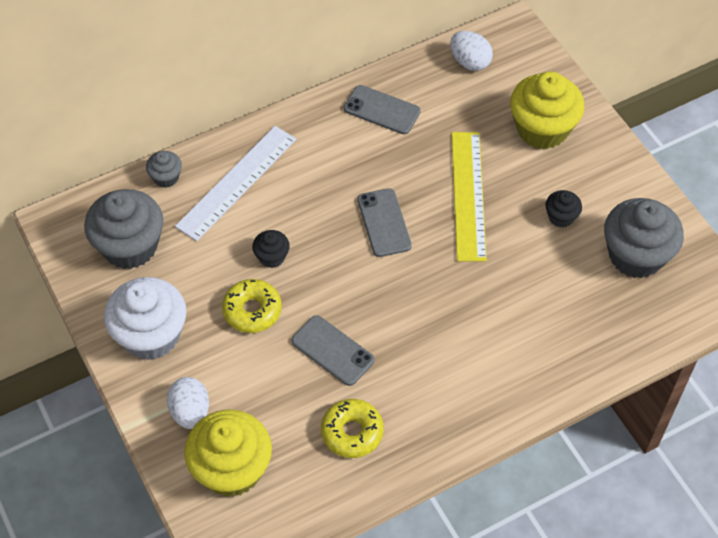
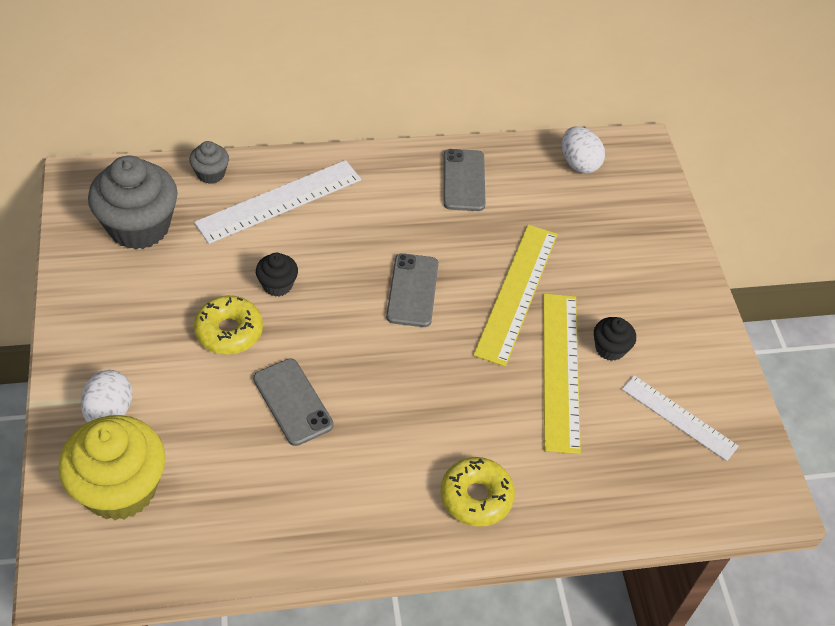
camera: 15 degrees right, 5 degrees down
white cupcake [104,277,187,360] -> none
yellow donut [321,399,384,458] -> yellow donut moved to [441,457,515,527]
grey phone [344,85,421,134] -> grey phone turned 45 degrees clockwise [443,149,486,211]
yellow cupcake [510,71,584,149] -> none
grey cupcake [604,198,684,278] -> white ruler [622,375,739,461]
none -> yellow ruler [543,294,581,454]

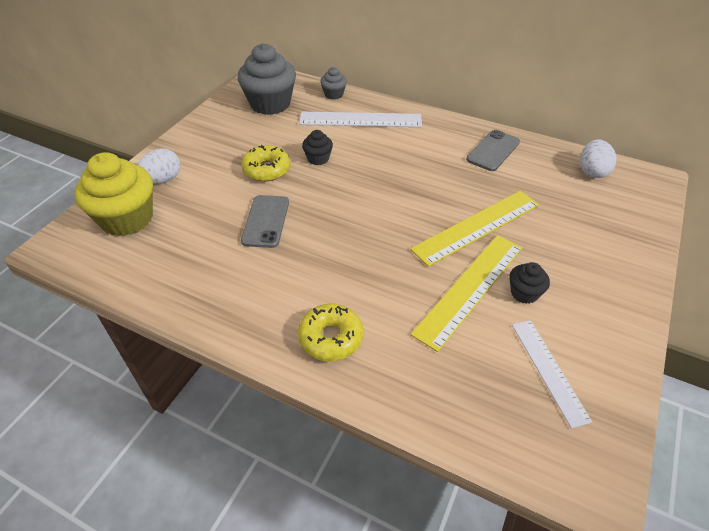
camera: 40 degrees right, 5 degrees down
grey phone [386,253,439,327] -> none

